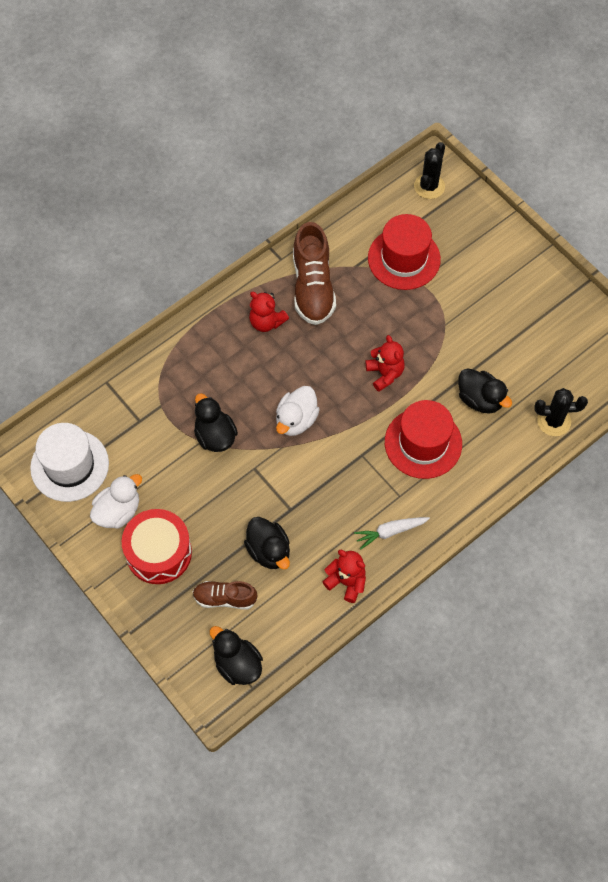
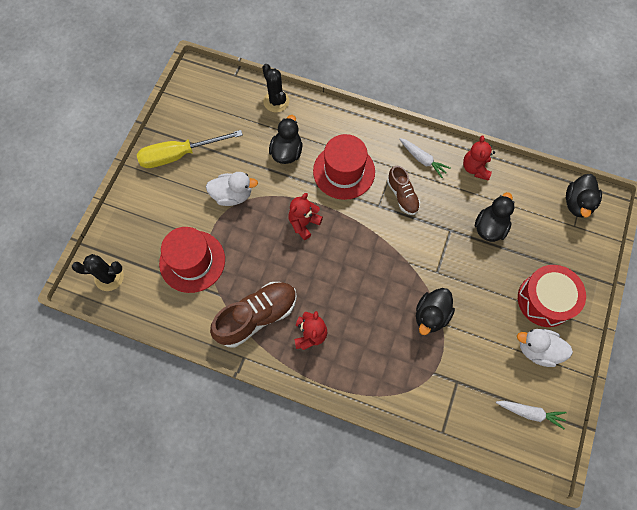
camera: 120 degrees left, 5 degrees up
white hat [30,423,109,502] -> white carrot [496,401,567,429]
brown shoe [193,581,257,610] -> brown shoe moved to [387,166,420,215]
white duck [276,386,320,436] -> white duck moved to [206,172,258,206]
none -> yellow screwdriver [137,130,243,168]

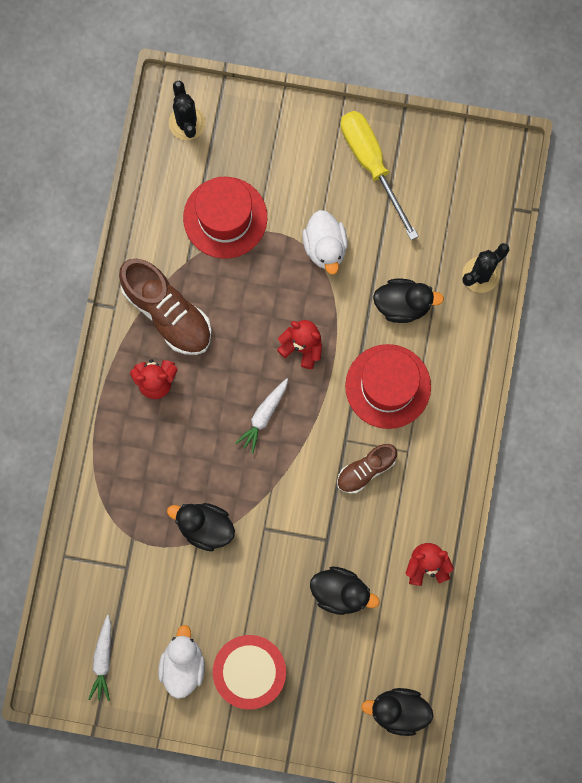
camera: 80 degrees right, 10 degrees up
white carrot [399,138,451,178] -> white carrot moved to [235,378,288,453]

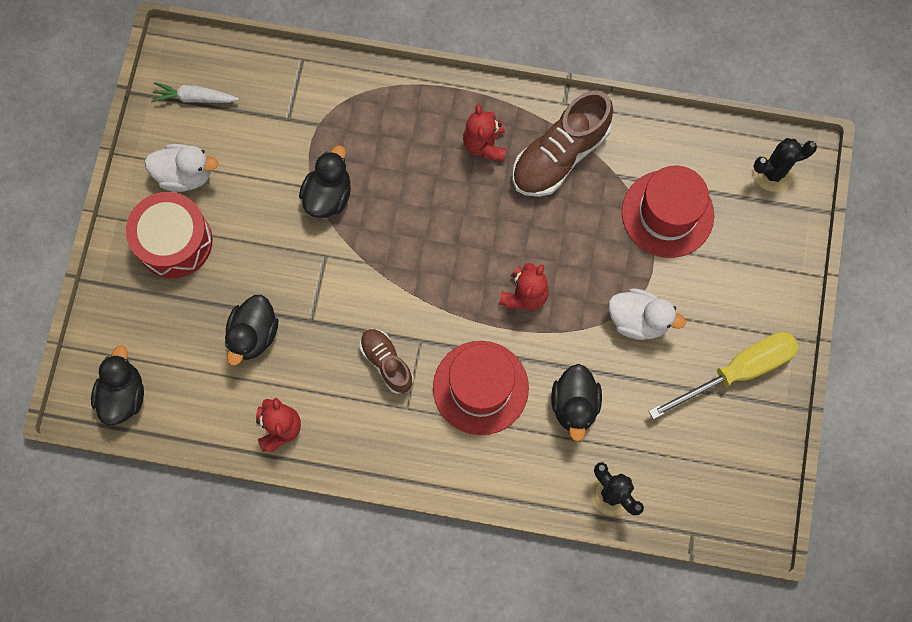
camera: 90 degrees right, 5 degrees down
white carrot [235,378,288,453] -> none
white duck [302,210,348,275] -> white duck turned 150 degrees counterclockwise [608,288,686,340]

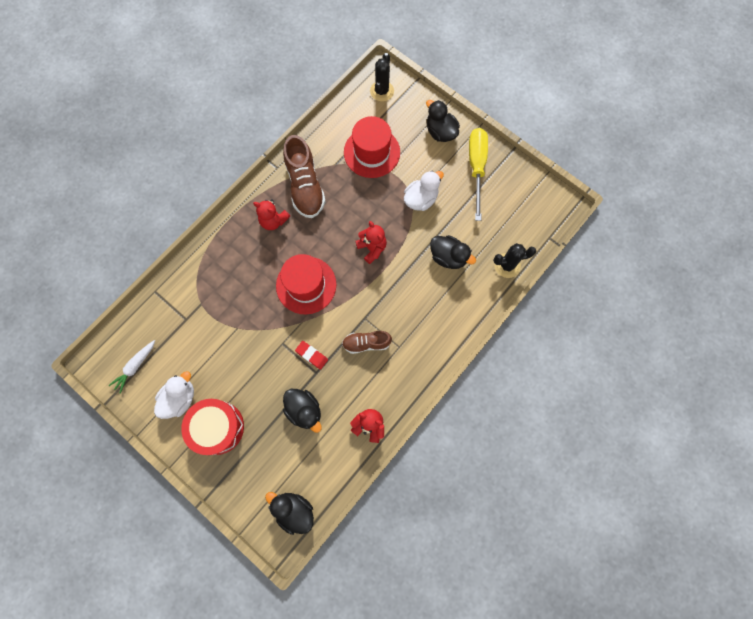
camera: 60 degrees left, 0 degrees up
black duck [299,145,351,218] -> black duck moved to [426,100,460,142]
red hat [433,341,529,435] -> red hat moved to [276,254,336,314]
none -> red eraser [295,341,328,370]

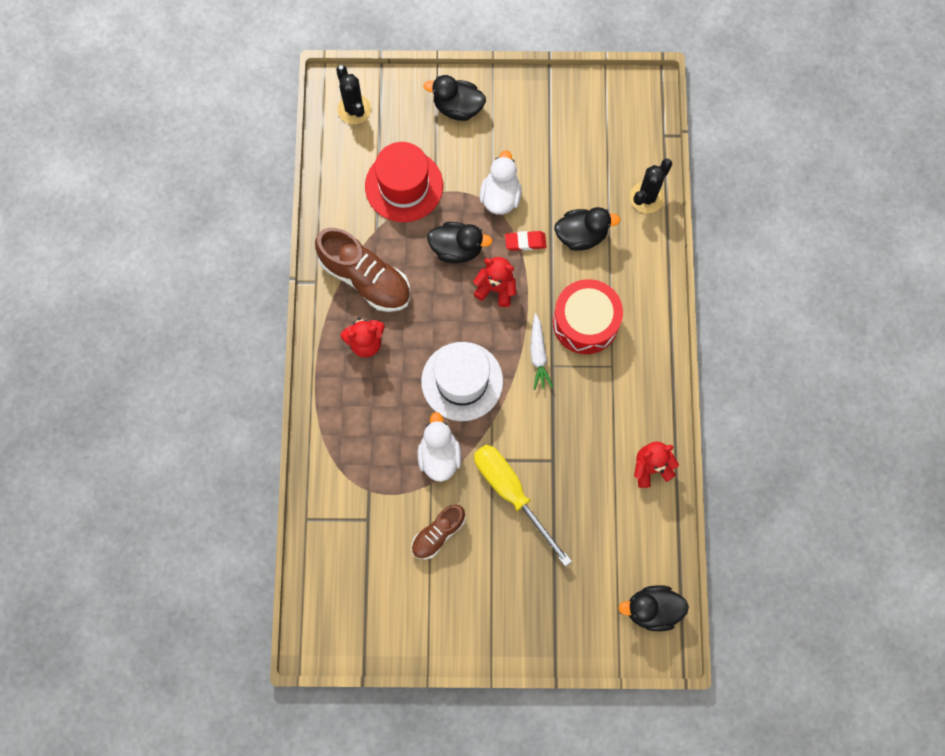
camera: 40 degrees left, 0 degrees up
white carrot [109,340,155,394] -> white carrot moved to [530,313,553,390]
white duck [154,371,194,419] -> white duck moved to [418,412,461,482]
red drum [181,399,244,455] -> red drum moved to [553,279,623,354]
red hat [276,254,336,314] -> white hat [421,342,503,421]
black duck [283,389,322,433] -> black duck moved to [427,222,493,264]
red eraser [295,341,328,370] -> red eraser moved to [505,231,547,251]
brown shoe [342,331,392,354] -> brown shoe moved to [411,505,465,559]
yellow screwdriver [469,128,488,221] -> yellow screwdriver moved to [474,445,572,567]

